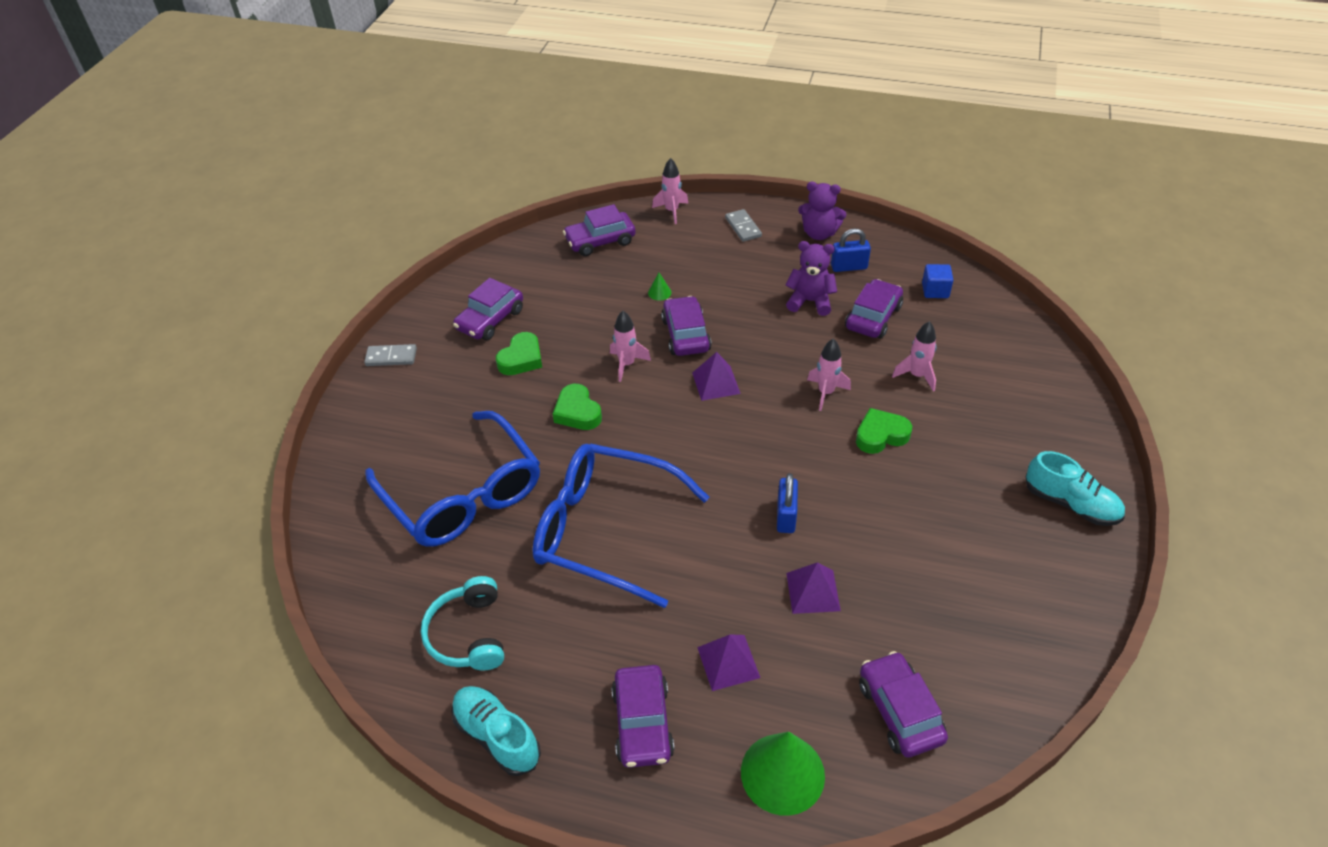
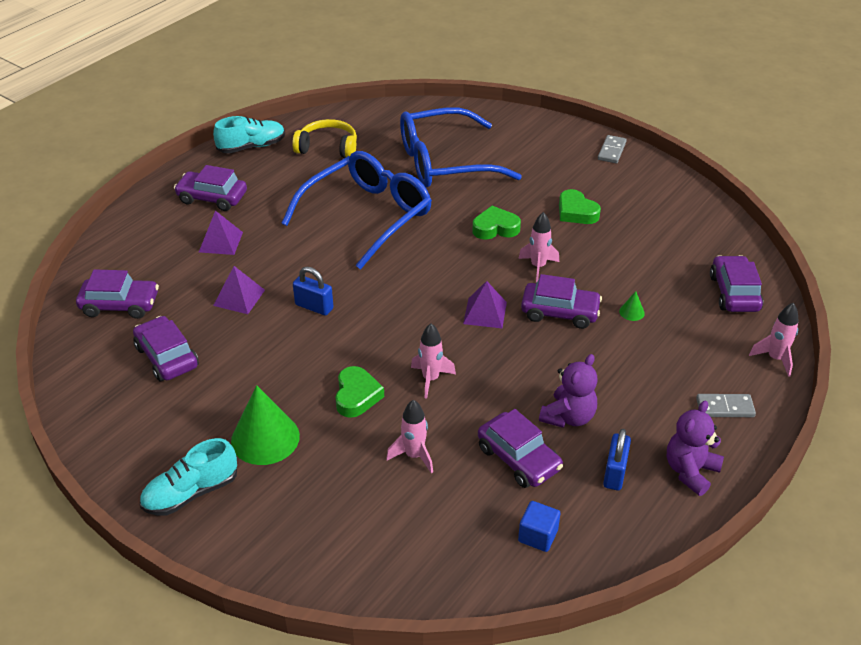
camera: 110 degrees right, 5 degrees down
turquoise headphones [421,576,504,670] -> yellow headphones [292,119,357,158]
purple car [453,278,523,340] -> purple car moved to [133,316,199,381]
green cone [741,732,825,816] -> green cone moved to [231,385,300,465]

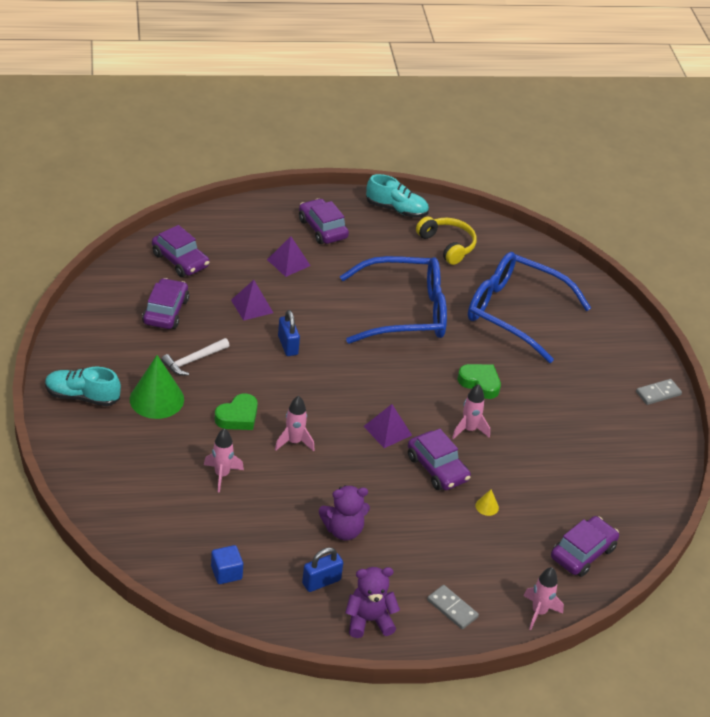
camera: 40 degrees right, 0 degrees up
purple car [478,409,563,488] -> none
green heart [559,189,601,224] -> none
green cone [619,291,645,321] -> yellow cone [475,489,499,516]
none -> white hammer [161,338,230,376]

